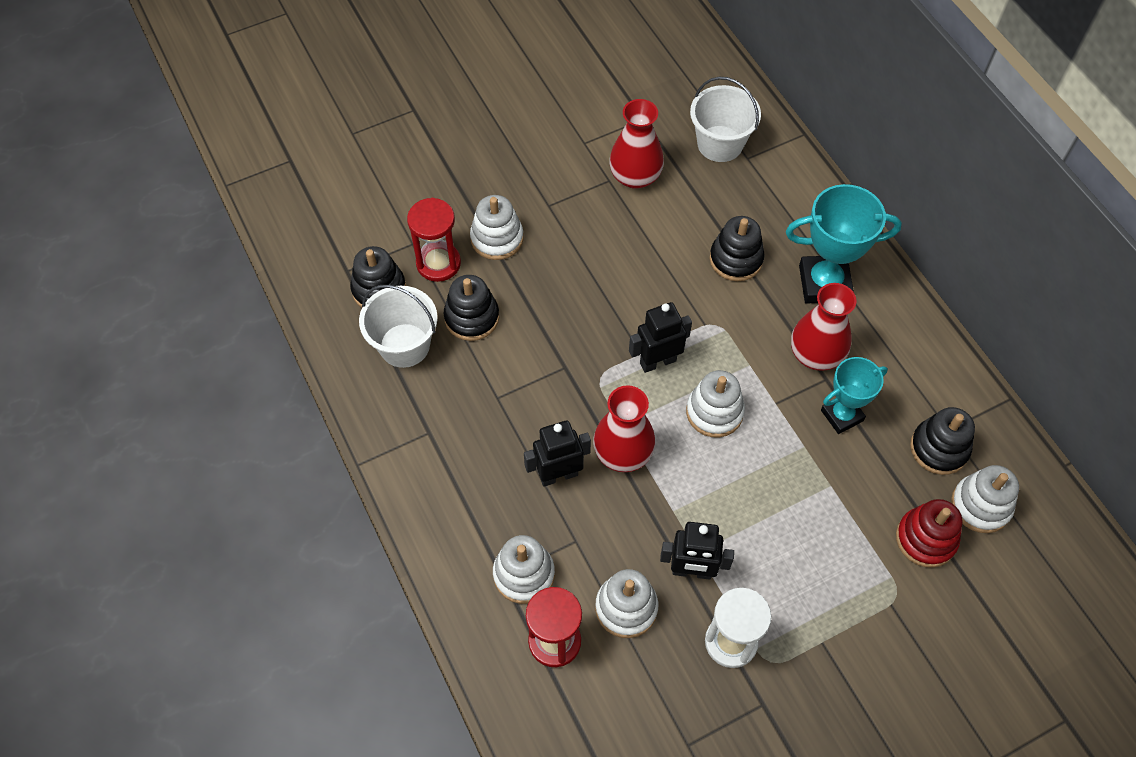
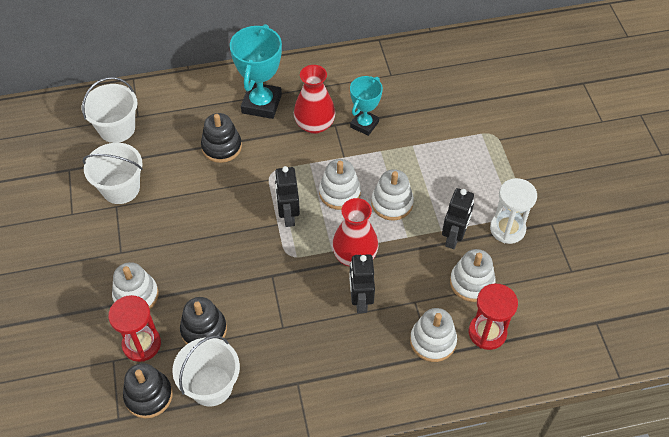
camera: 75 degrees left, 5 degrees down
red vase [609,99,664,189] -> white bucket [82,143,143,204]
turquoise trophy [821,357,888,434] -> turquoise trophy turned 45 degrees clockwise [350,76,383,136]
red stacking toy [896,499,963,568] -> none
black stacking toy [910,407,975,475] -> none
white stacking toy [951,465,1019,533] -> white stacking toy moved to [371,169,414,220]

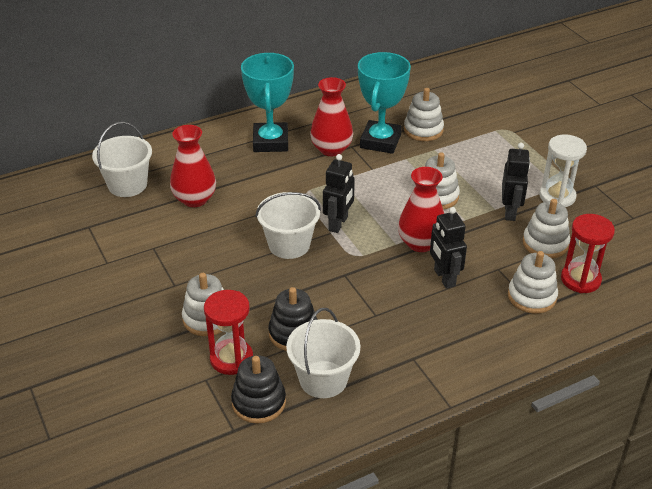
camera: 15 degrees left, 15 degrees down
white bucket [82,143,143,204] -> white bucket moved to [256,192,321,259]
black stacking toy [201,113,242,163] -> none
black robot [274,166,300,227] -> black robot turned 135 degrees counterclockwise [323,154,355,233]
white stacking toy [319,159,361,210] -> white stacking toy moved to [404,88,444,141]
turquoise trophy [350,76,383,136] -> turquoise trophy [358,52,411,154], size x1.57
none -> red vase [170,125,216,207]

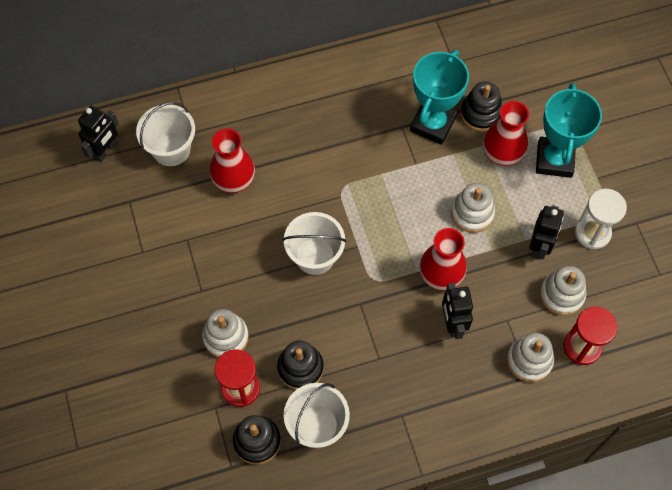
camera: 10 degrees right, 25 degrees up
turquoise trophy [241,53,294,152] -> turquoise trophy moved to [536,83,602,178]
red vase [310,77,353,156] -> red vase moved to [483,101,529,166]
black robot [323,154,355,233] -> black robot moved to [78,105,119,162]
white stacking toy [404,88,444,141] -> black stacking toy [461,82,502,132]

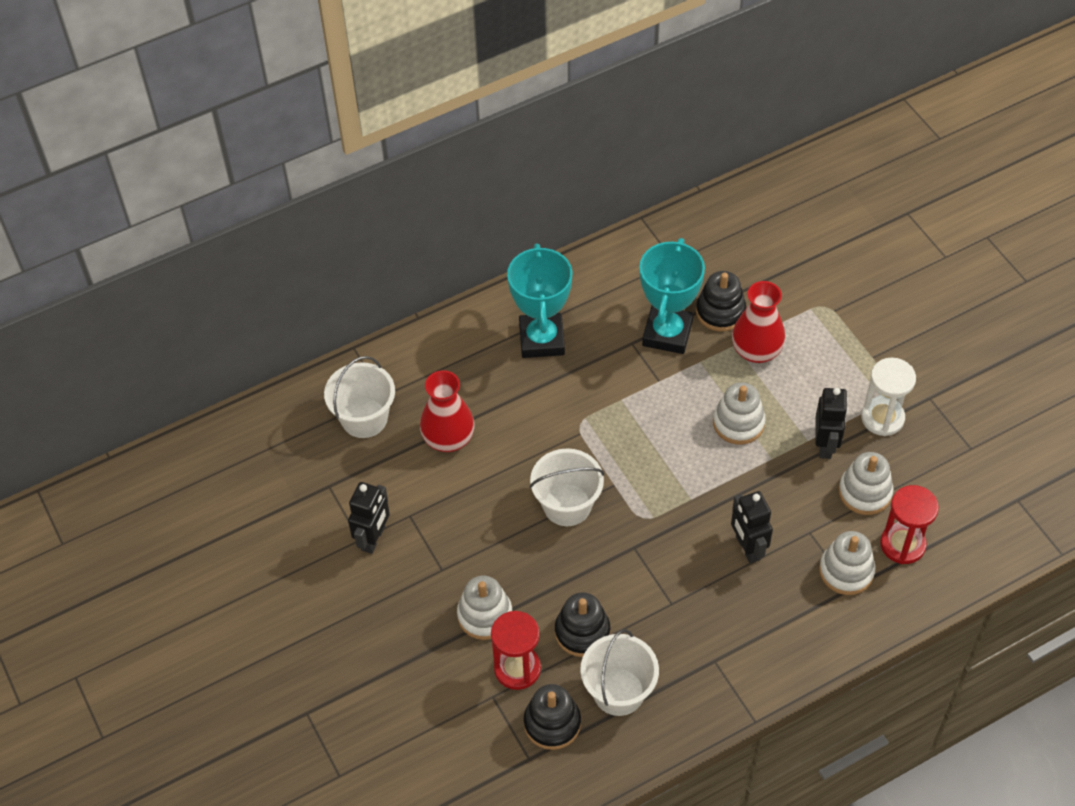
camera: 10 degrees left, 10 degrees down
black robot [78,105,119,162] -> black robot moved to [348,482,390,554]
red vase [420,228,467,291] -> none
turquoise trophy [536,83,602,178] -> turquoise trophy moved to [507,243,572,358]

